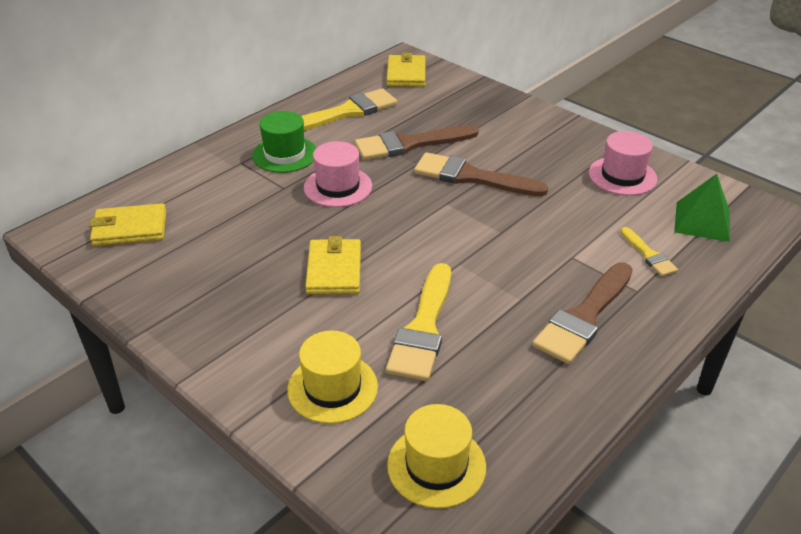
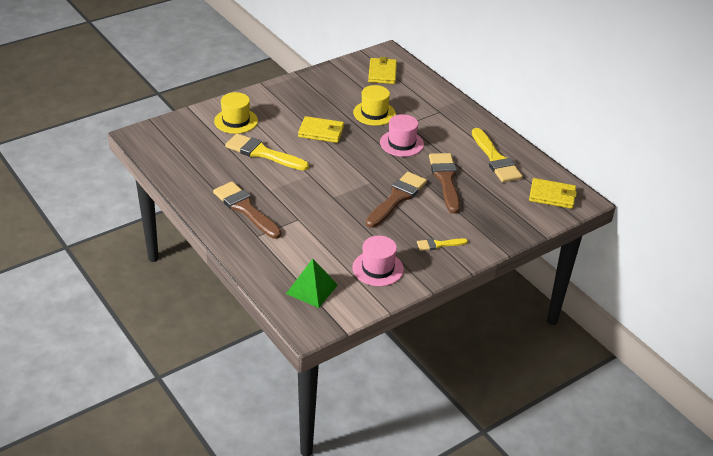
camera: 100 degrees right, 0 degrees up
green hat [252,111,316,173] -> none
yellow hat [387,404,486,509] -> yellow hat moved to [353,85,396,126]
yellow brush [621,227,678,276] -> yellow brush moved to [417,238,468,251]

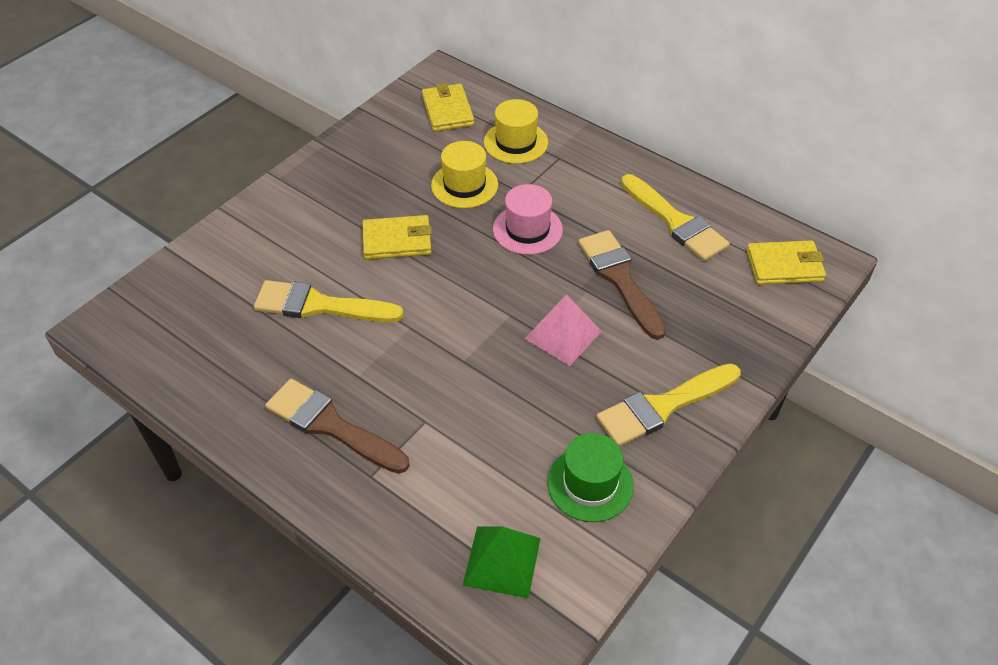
camera: 15 degrees left, 10 degrees up
yellow hat [214,92,258,134] -> yellow hat moved to [484,99,548,164]
pink hat [352,236,404,286] -> green hat [547,433,634,522]
brown brush [366,172,427,228] -> pink pyramid [525,294,602,366]
yellow brush [417,238,468,251] -> yellow brush [596,363,741,447], size x1.92

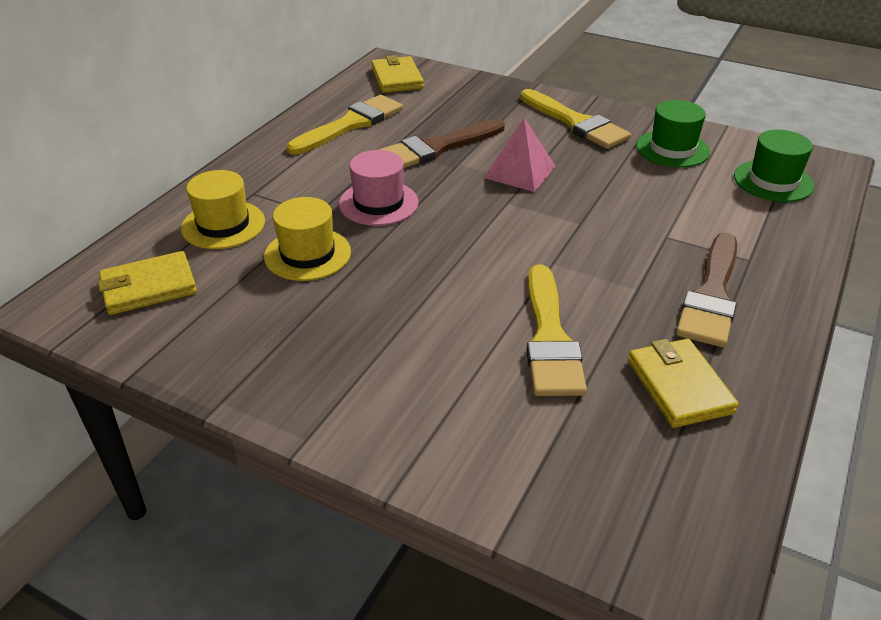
camera: 100 degrees left, 10 degrees down
yellow wallet [362,215,432,259] -> yellow wallet moved to [628,339,739,428]
green pyramid [463,526,541,598] -> green hat [734,130,814,202]

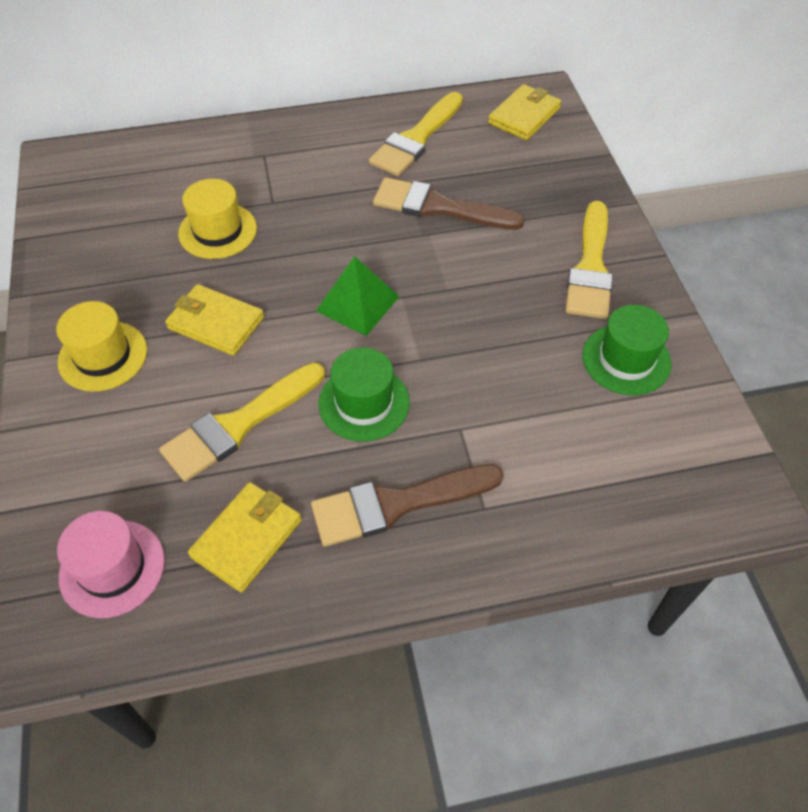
camera: 50 degrees right, 15 degrees up
yellow wallet [98,251,197,315] -> yellow wallet moved to [165,284,264,356]
yellow hat [181,170,265,249] -> yellow hat moved to [56,301,147,392]
yellow brush [287,95,403,155] -> yellow brush turned 120 degrees clockwise [369,92,463,176]
pink hat [339,150,419,226] -> pink hat moved to [57,511,165,618]
pink pyramid [484,118,556,192] -> none
green hat [734,130,814,202] -> green hat moved to [318,347,410,442]
none -> green pyramid [316,256,400,336]

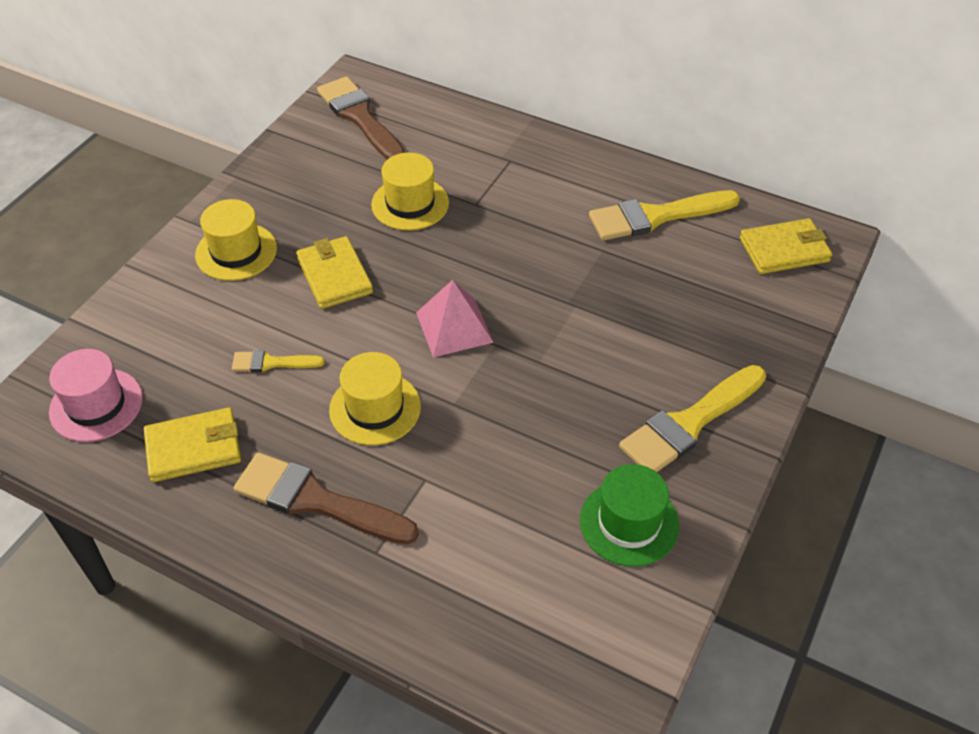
camera: 40 degrees right, 5 degrees down
yellow brush [159,363,325,482] -> yellow brush [232,350,325,372], size x0.52
green pyramid [316,256,400,336] -> pink pyramid [416,280,494,357]
green hat [318,347,410,442] -> yellow hat [329,352,421,445]
brown brush [373,177,525,230] -> brown brush moved to [317,76,405,160]

